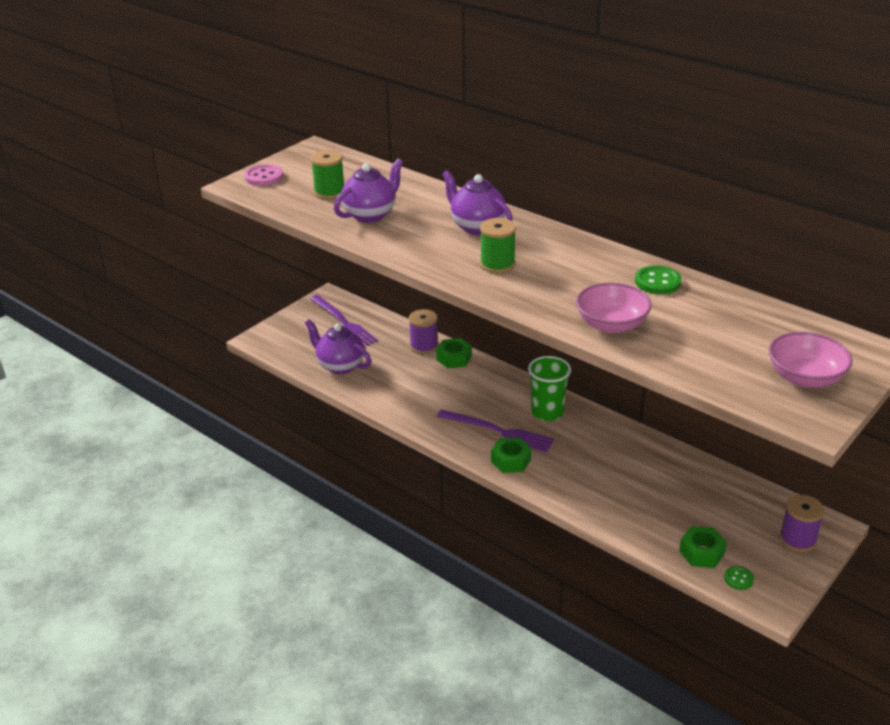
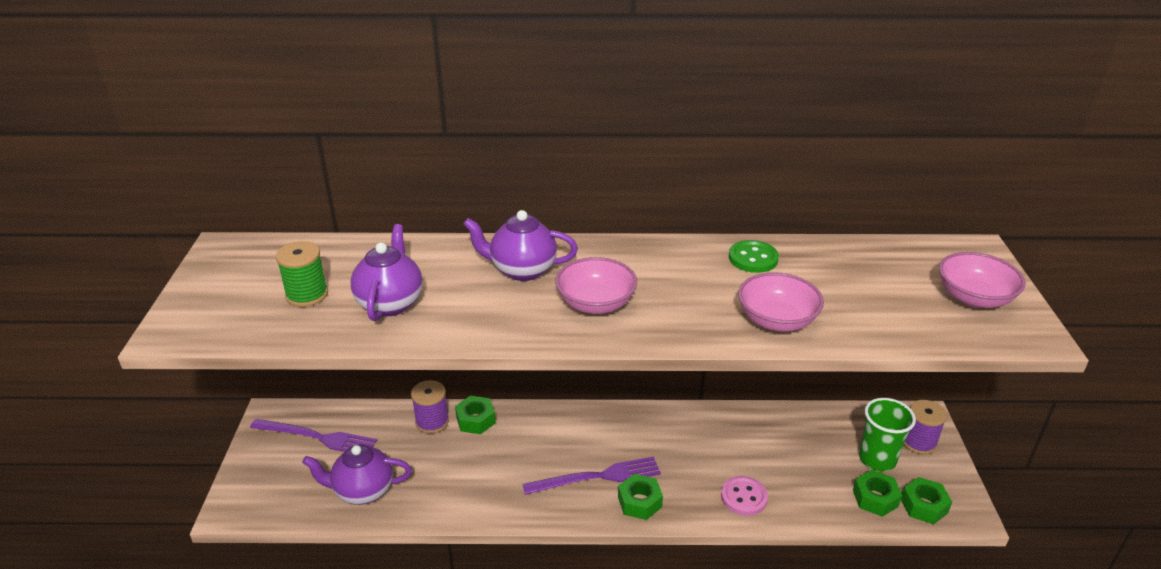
camera: 40 degrees left, 0 degrees up
pink button [244,164,283,186] -> pink button moved to [721,476,768,516]
green spool [480,218,516,273] -> pink bowl [555,257,637,314]
green cup [528,356,571,421] -> green cup moved to [859,398,916,471]
green button [724,566,754,590] -> green nut [901,477,952,524]

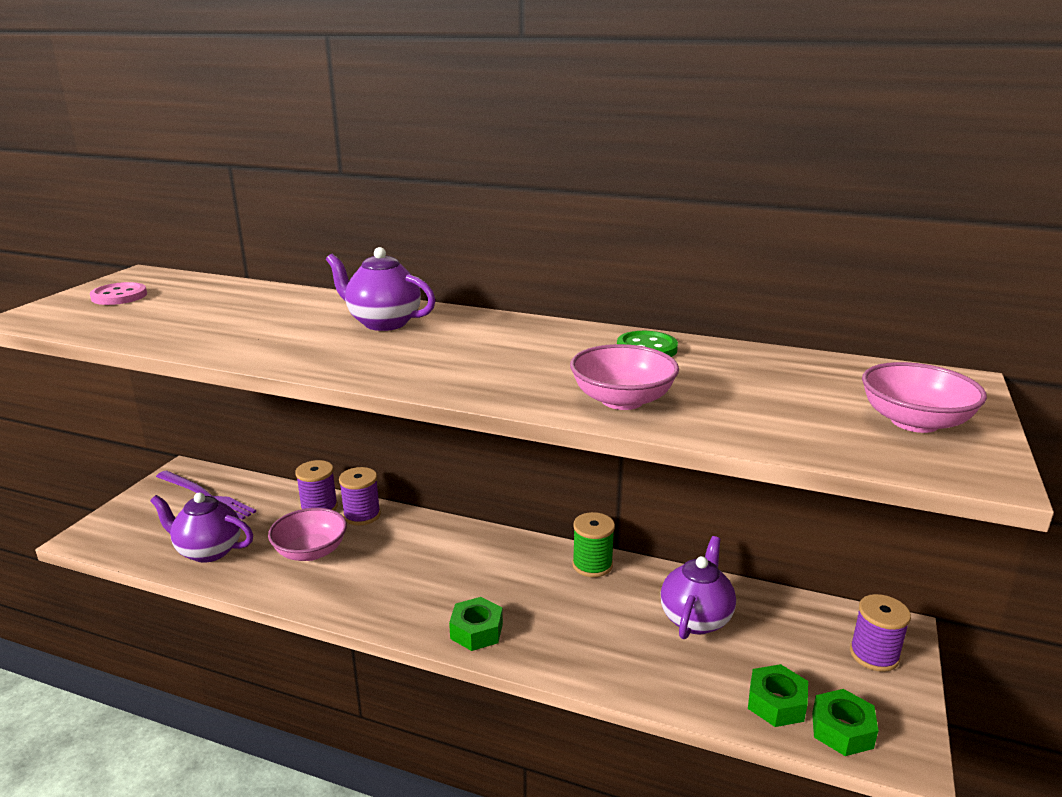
camera: 20 degrees right, 10 degrees down
green spool [276,241,328,307] -> green spool moved to [572,512,615,577]
purple teapot [350,224,423,321] -> purple teapot moved to [661,536,736,639]
green nut [455,396,496,434] -> purple spool [339,467,381,525]
purple fork [523,457,661,495] -> none
pink bowl [555,257,637,314] -> pink bowl moved to [268,508,347,561]
pink button [721,476,768,516] -> pink button moved to [90,282,147,305]
green cup [859,398,916,471] -> none

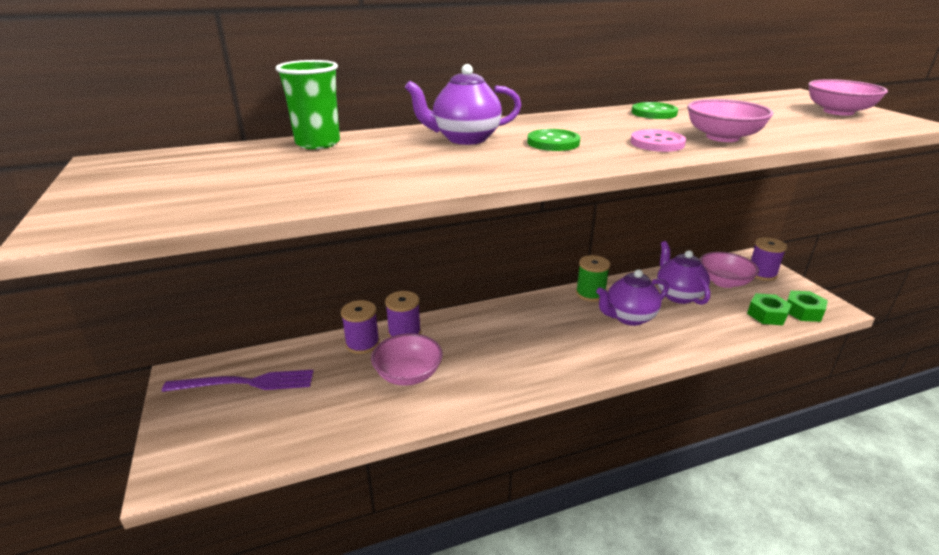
camera: 40 degrees left, 5 degrees up
pink button [90,282,147,305] -> pink button moved to [630,129,686,152]
purple teapot [150,492,253,563] -> purple teapot moved to [596,269,669,326]
green nut [449,597,503,651] -> none
none -> green cup [276,60,340,149]
none -> green button [527,129,580,151]
none -> pink bowl [700,252,759,288]

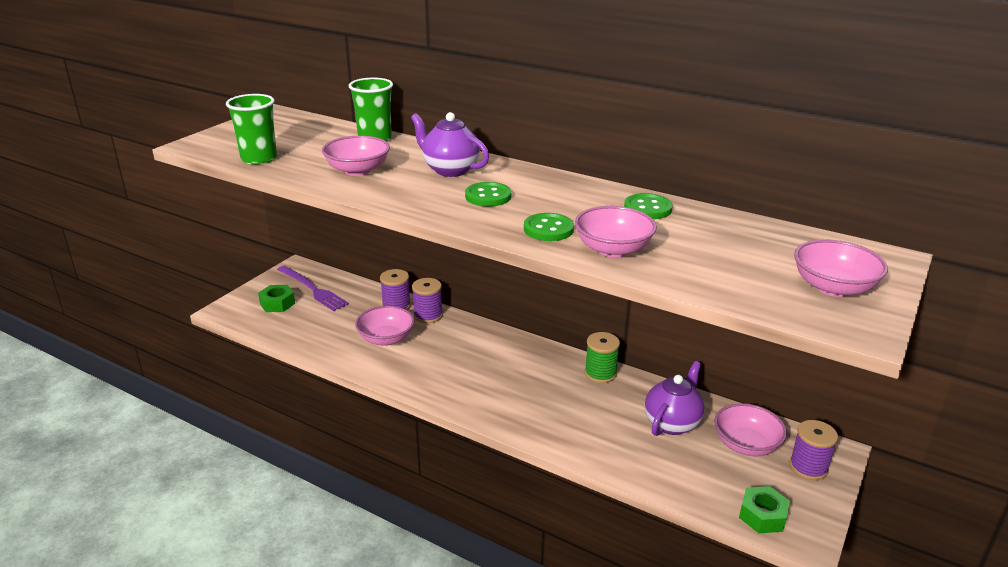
camera: 50 degrees right, 0 degrees up
purple teapot [596,269,669,326] -> none
pink button [630,129,686,152] -> green button [524,213,574,241]
green nut [747,293,792,325] -> green nut moved to [258,285,295,312]
none -> green cup [226,94,277,165]
none -> pink bowl [322,136,390,176]

